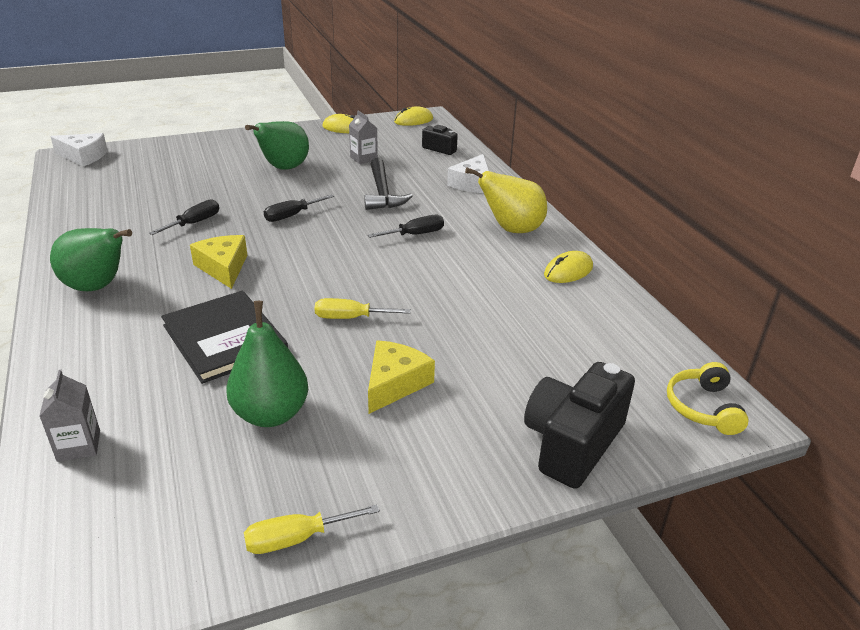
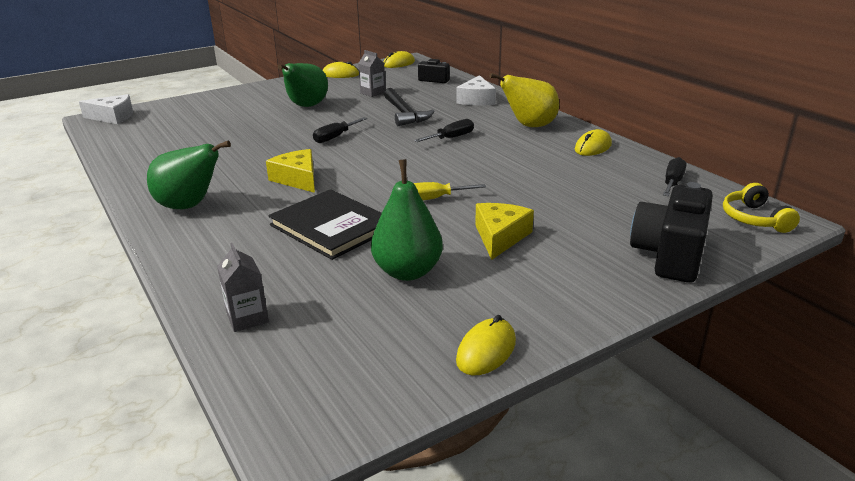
camera: 10 degrees left, 5 degrees down
black screwdriver [149,199,219,235] -> black screwdriver moved to [663,157,687,196]
yellow screwdriver [244,505,380,554] -> yellow mouse [456,315,516,376]

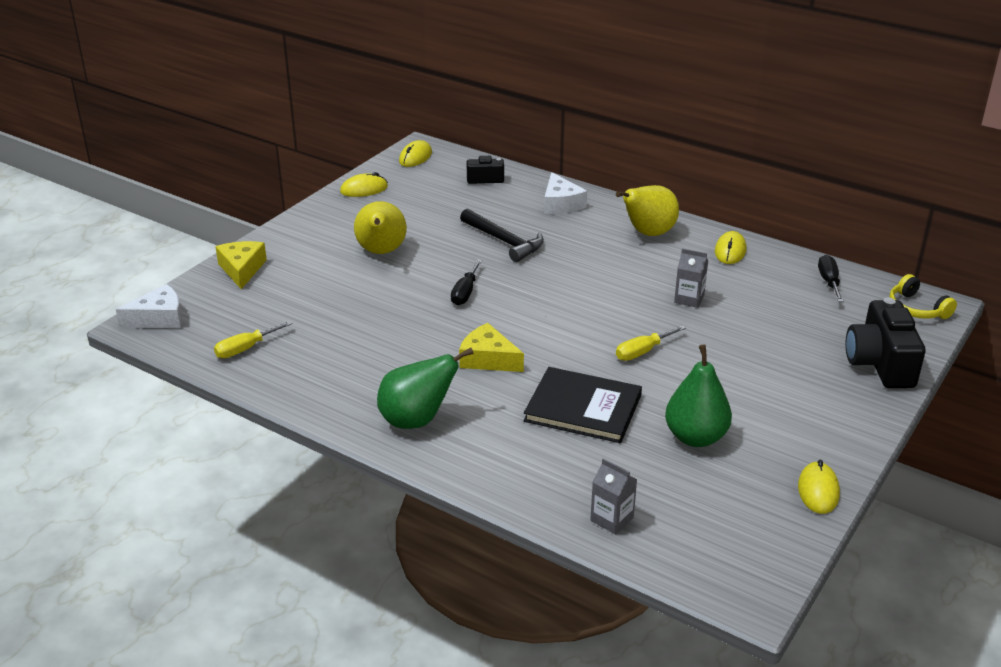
camera: 25 degrees left, 5 degrees up
green pear [278,63,328,107] -> yellow pear [354,201,407,254]
grey carton [358,50,386,97] -> grey carton moved to [674,248,708,308]
black screwdriver [414,119,474,142] -> none
yellow cheese [475,203,534,260] -> yellow cheese moved to [215,241,267,289]
none -> yellow screwdriver [214,321,293,358]

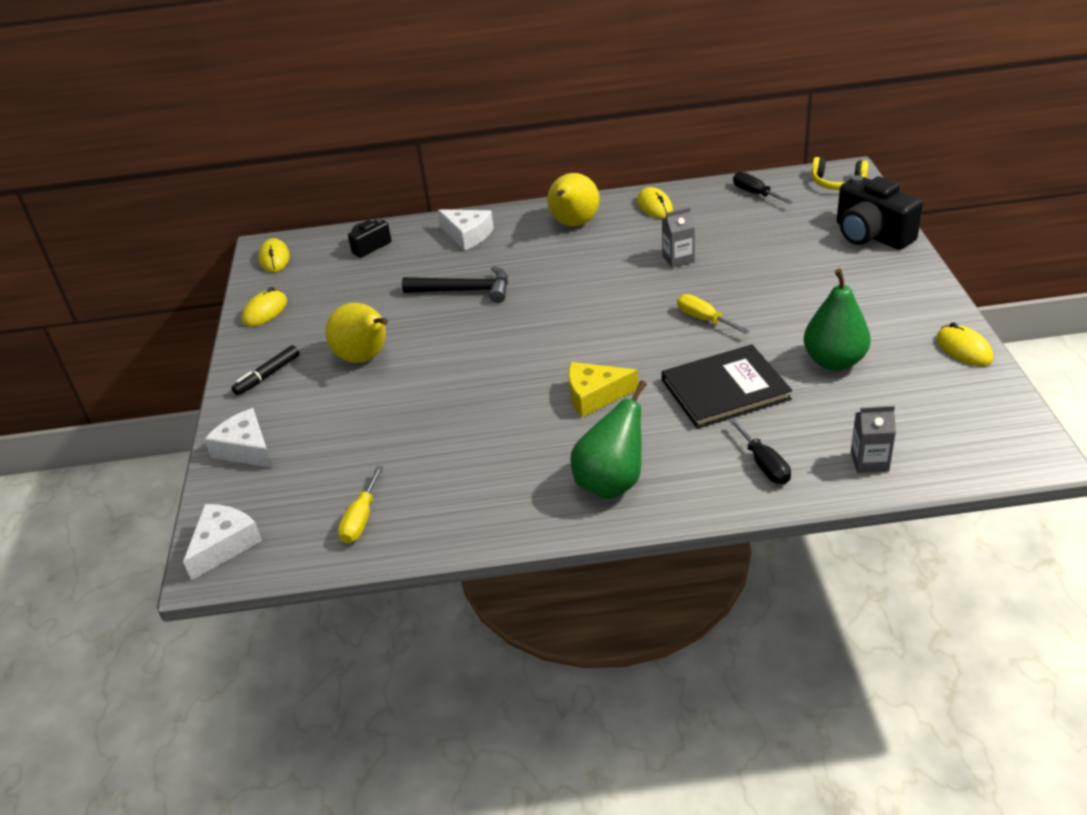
camera: 35 degrees left, 5 degrees up
yellow cheese [215,241,267,289] -> white cheese [204,408,273,468]
black screwdriver [451,259,482,305] -> black screwdriver moved to [728,418,791,484]
yellow screwdriver [616,325,686,361] -> yellow screwdriver turned 120 degrees clockwise [677,294,750,334]
none -> black marker [231,345,299,395]

